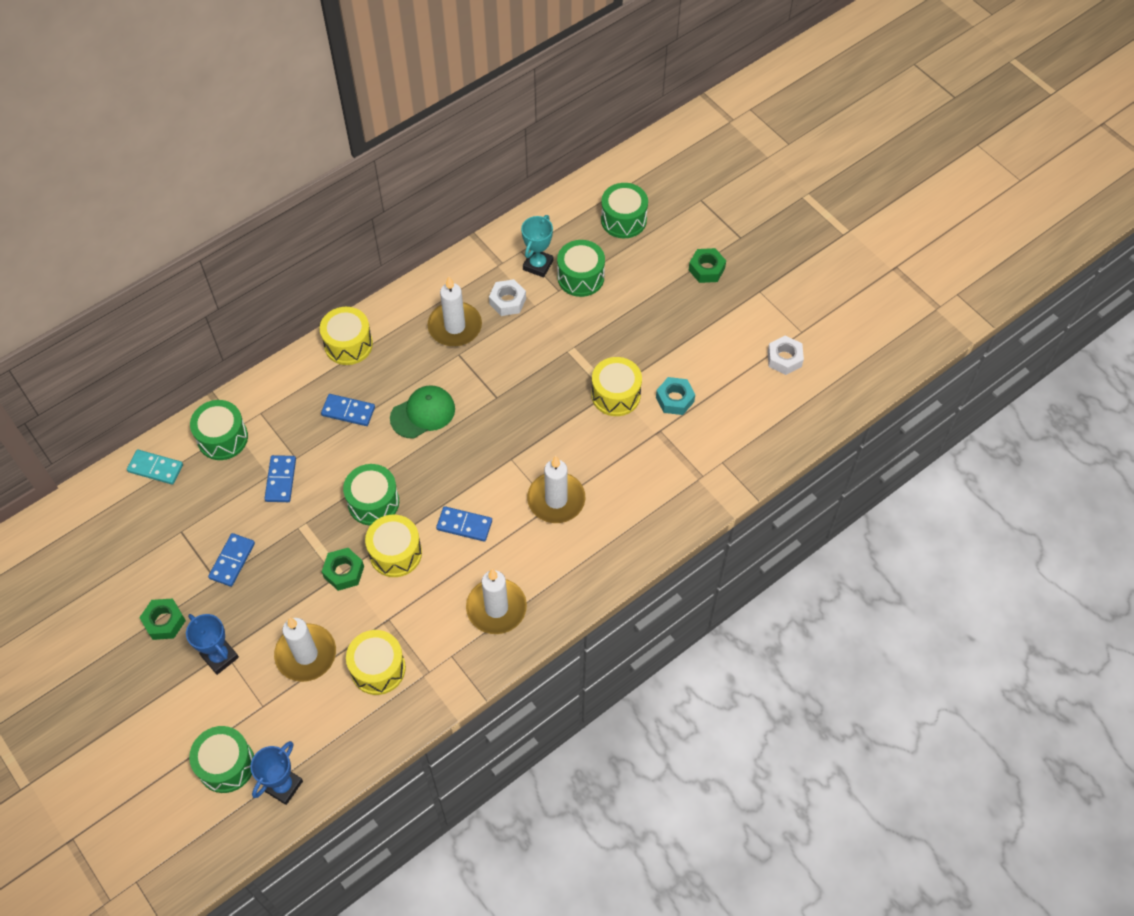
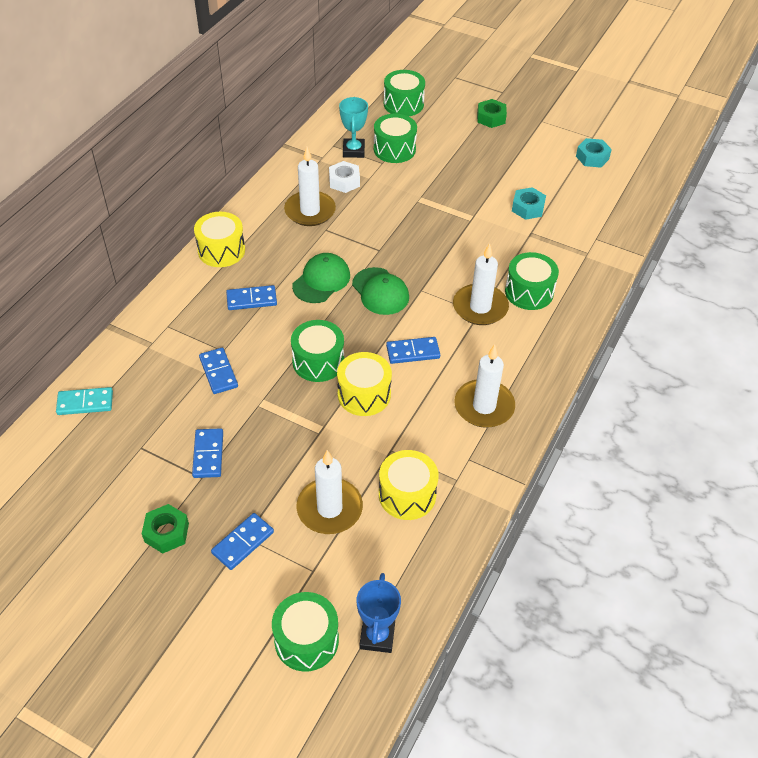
camera: 25 degrees left, 10 degrees down
blue trophy [186,614,239,675] -> blue domino [211,513,274,570]
green drum [190,400,248,460] -> green drum moved to [505,252,559,310]
green nut [322,548,364,591] -> none
yellow drum [591,357,642,416] -> none
white nut [767,336,804,375] -> turquoise nut [576,138,612,168]
none -> green cap [352,267,409,315]

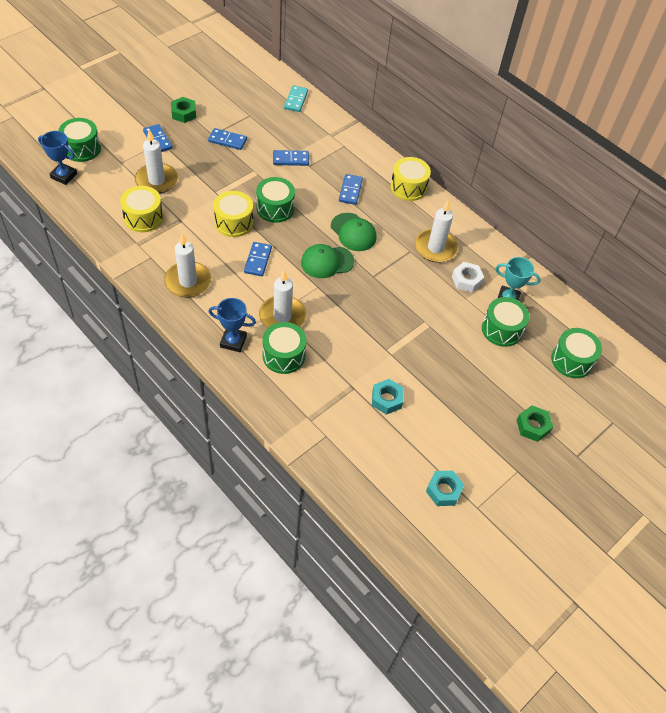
camera: 105 degrees right, 5 degrees up
none -> blue trophy [208,298,256,352]

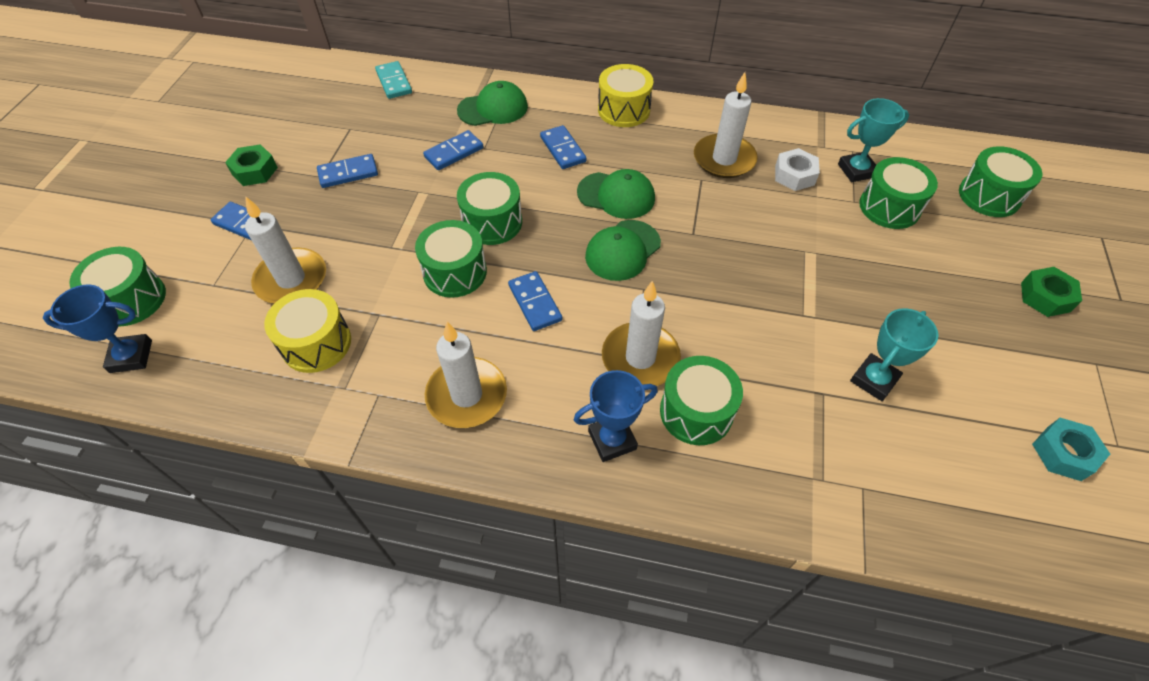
camera: 30 degrees left, 0 degrees up
yellow drum [213,191,253,237] -> green drum [415,220,487,298]
turquoise nut [372,379,404,415] -> turquoise trophy [850,308,939,401]
none -> green cap [457,81,528,126]

